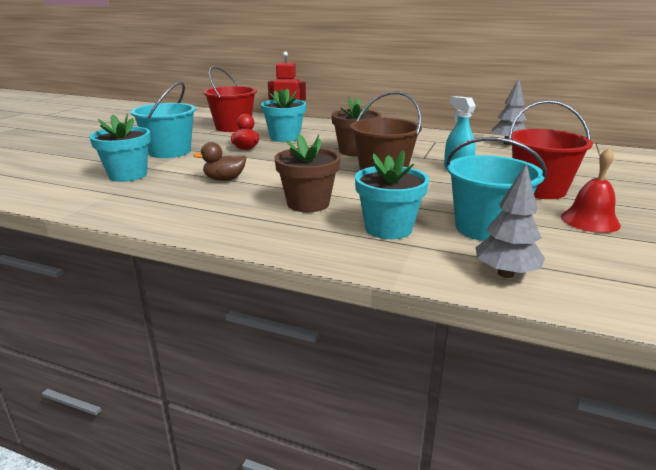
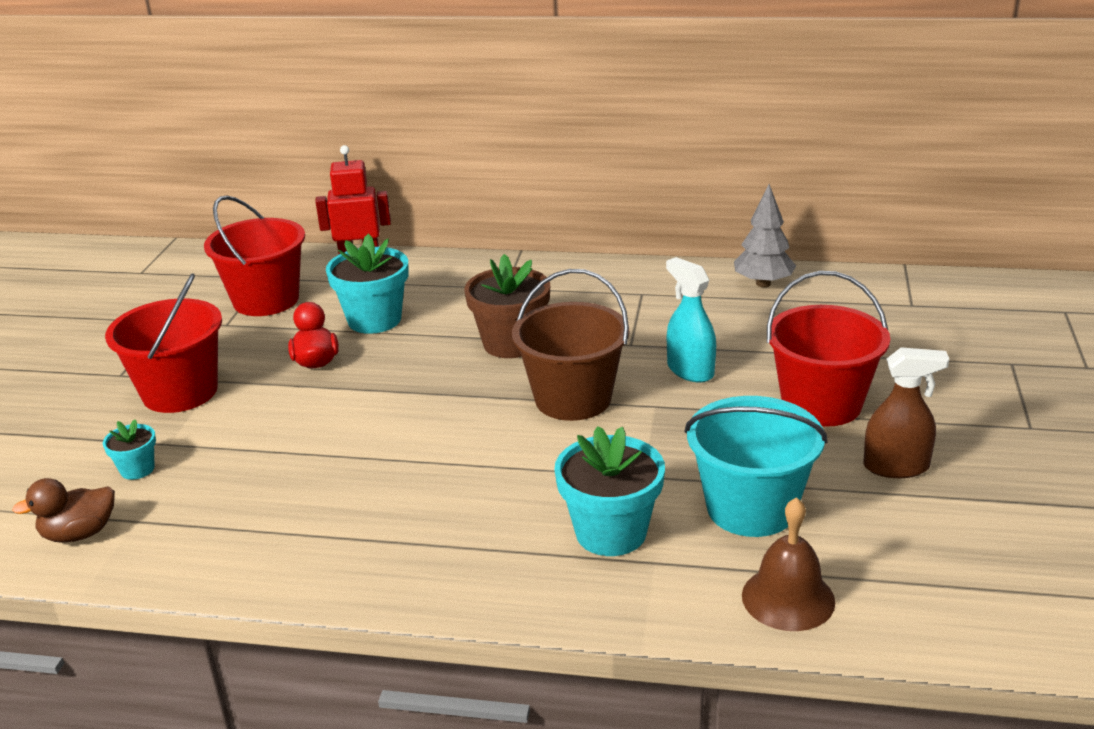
camera: 10 degrees left, 5 degrees up
turquoise flower pot [89,113,151,182] -> turquoise flower pot [103,419,156,480], size x0.52
turquoise bucket [131,82,196,158] -> red bucket [105,273,222,413]
brown duck [193,142,246,181] -> brown duck moved to [12,478,115,543]
brown flower pot [274,134,341,212] -> none
grey tree [475,163,545,278] -> brown bell [742,497,835,631]
red bell [561,148,621,233] -> brown spray bottle [863,347,949,478]

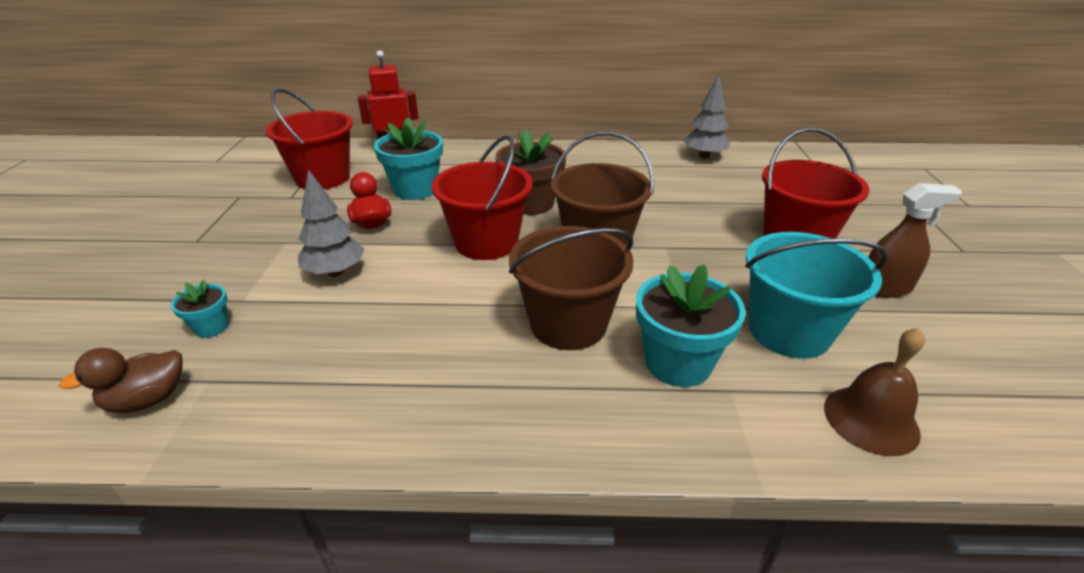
camera: 10 degrees left, 5 degrees up
red bucket [105,273,222,413] -> red bucket moved to [432,135,533,260]
turquoise spray bottle [666,257,716,383] -> none
none -> grey tree [298,169,364,277]
none -> brown bucket [509,226,633,350]

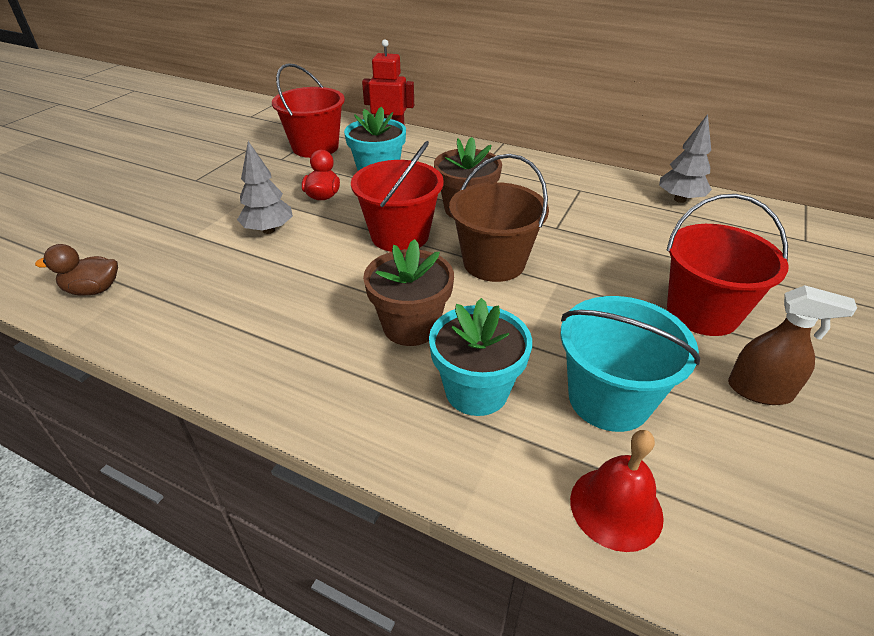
camera: 25 degrees right, 5 degrees up
turquoise flower pot [171,280,229,338] -> none
brown bucket [509,226,633,350] -> brown flower pot [363,239,454,346]
brown bell [824,328,925,456] -> red bell [570,430,664,552]

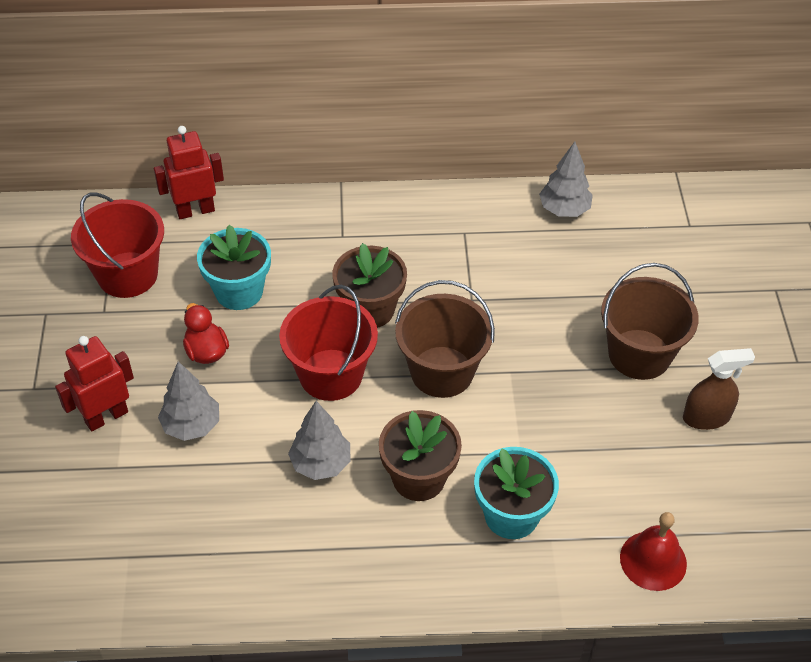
camera: 30 degrees left, 10 degrees up
brown duck [35,244,118,296] -> none
turquoise bucket [560,296,701,432] -> none
red bucket [666,194,788,336] -> brown bucket [601,263,699,380]
none -> red robot [55,336,134,432]
none -> grey tree [288,401,351,480]

